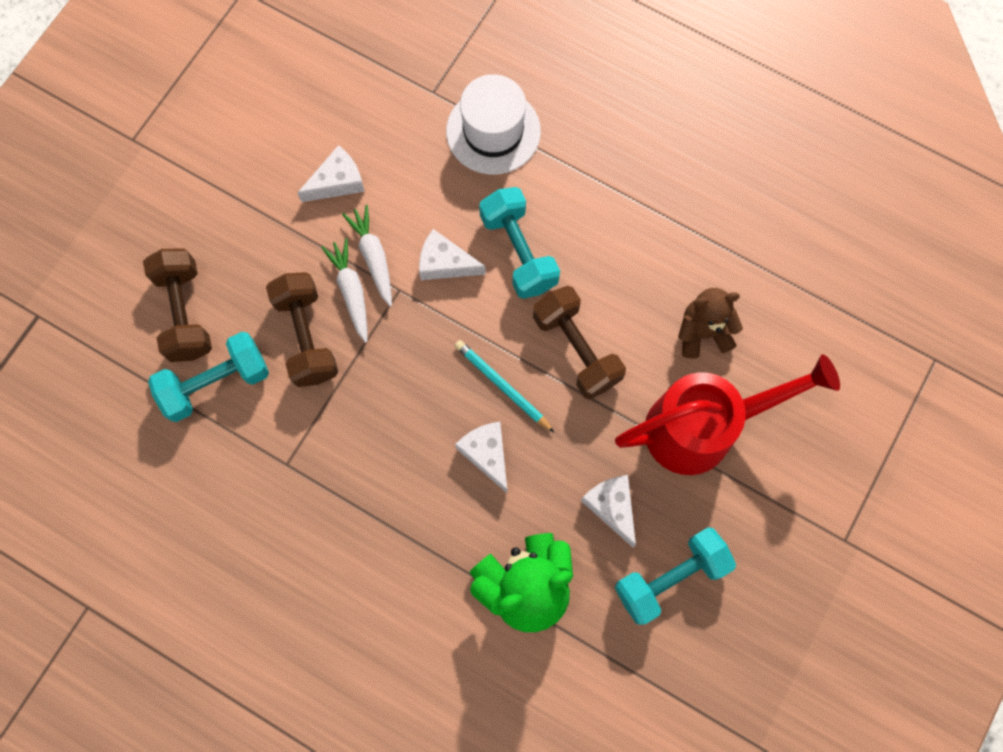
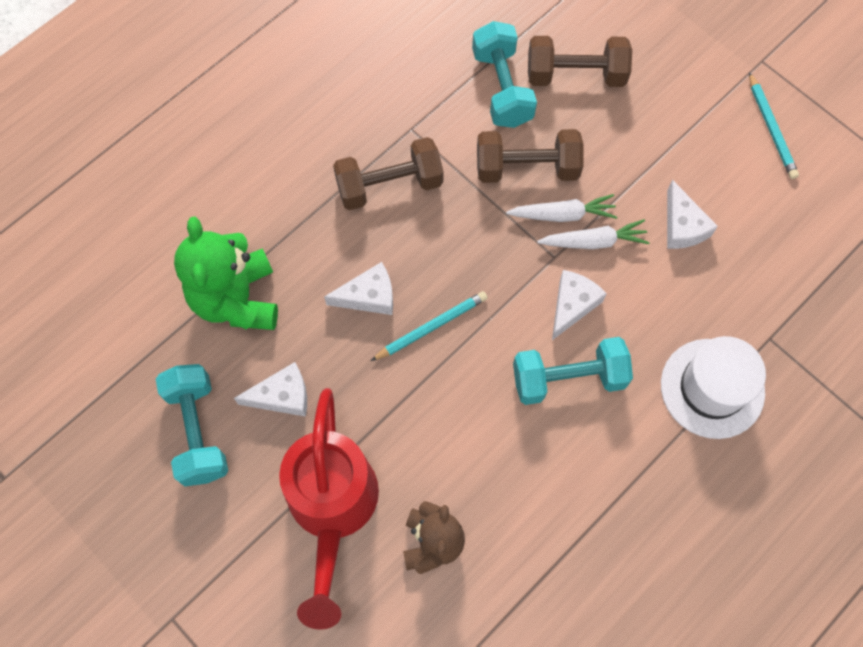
camera: 105 degrees right, 5 degrees down
brown dumbbell [533,286,626,399] -> brown dumbbell moved to [333,137,444,210]
none -> turquoise pencil [749,72,799,179]

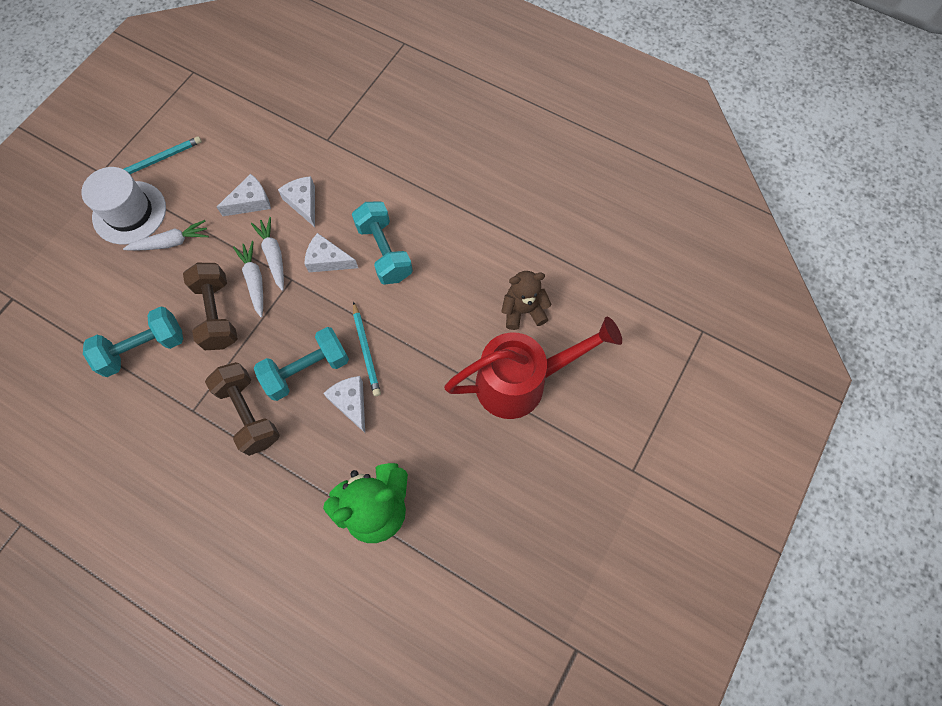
camera: 105 degrees left, 0 degrees up
turquoise dumbbell [156,364,228,487] -> turquoise dumbbell moved to [254,327,349,401]
white cheese [234,362,307,417] -> white cheese moved to [278,176,315,227]
turquoise pencil [371,291,487,361] -> turquoise pencil turned 150 degrees counterclockwise [353,301,381,396]
brown dumbbell [528,36,632,87] -> none
white hat [661,336,766,439] -> white hat moved to [81,167,166,244]
none -> white carrot [123,220,209,251]

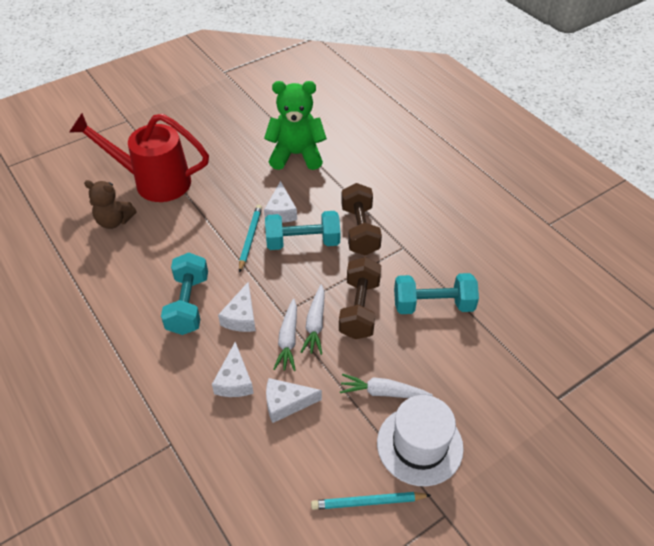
camera: 155 degrees left, 20 degrees down
white cheese [304,233,358,272] -> white cheese turned 60 degrees clockwise [218,281,256,332]

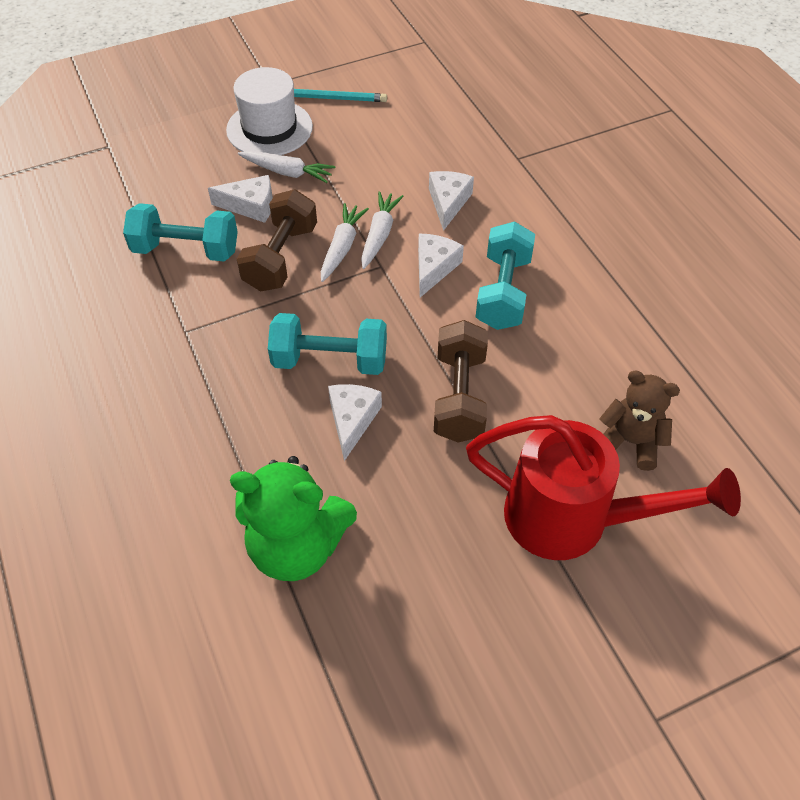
camera: 170 degrees left, 5 degrees up
turquoise pencil [239,205,262,273] -> none
white cheese [266,378,322,423] -> white cheese moved to [208,175,273,223]
brown dumbbell [341,183,382,255] -> brown dumbbell moved to [434,320,488,443]

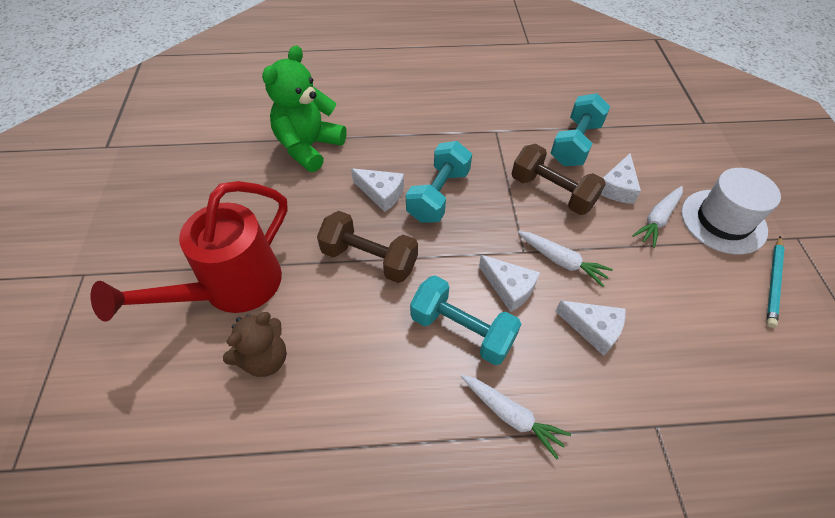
camera: 110 degrees right, 0 degrees up
white carrot [321,203,369,282] -> white carrot moved to [461,375,571,459]

